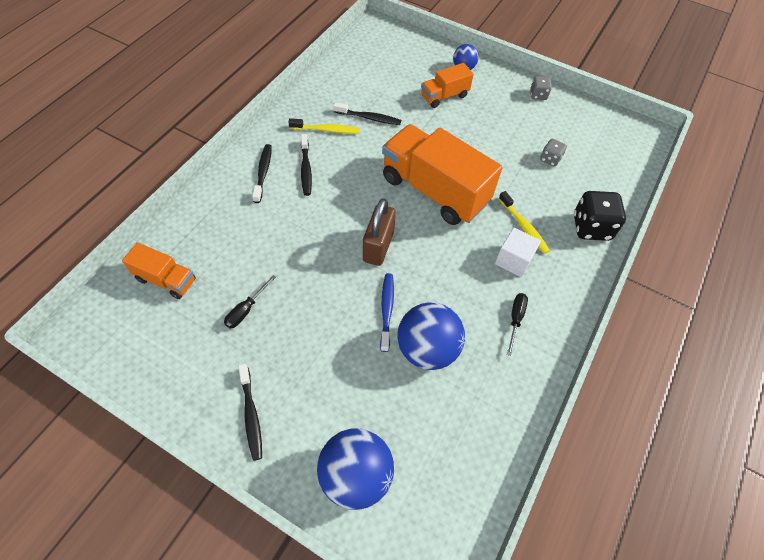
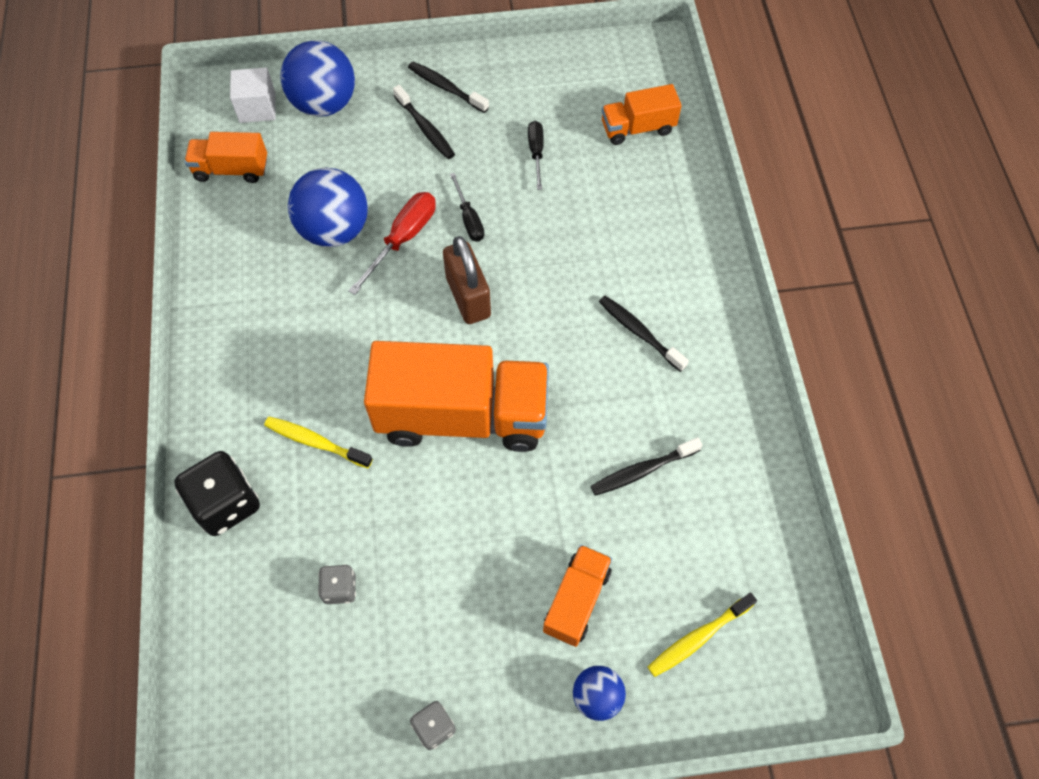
camera: 145 degrees right, 5 degrees up
black toothbrush [252,144,272,203] -> black toothbrush moved to [393,85,455,159]
yellow toothbrush [288,118,359,134] -> yellow toothbrush moved to [648,593,757,677]
blue toothbrush [380,273,394,352] -> red screwdriver [348,192,436,295]
white cube [495,227,541,277] -> white cube moved to [230,67,276,123]
black screwdriver [507,293,528,356] -> black screwdriver moved to [450,173,484,242]
none -> orange truck [185,132,267,183]

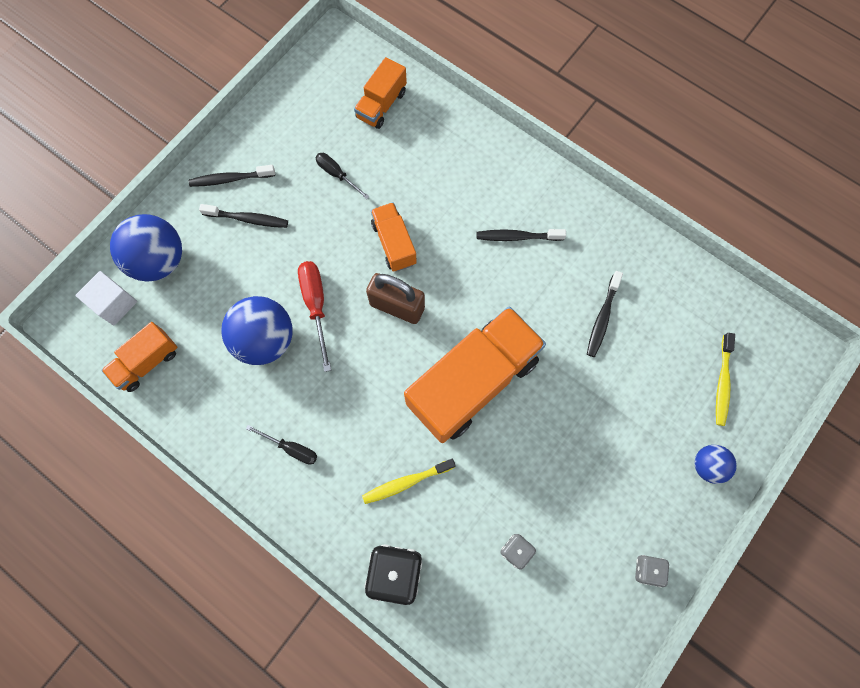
camera: 45 degrees left, 10 degrees up
black screwdriver [450,173,484,242] -> black screwdriver moved to [246,425,318,464]
orange truck [543,545,612,647] -> orange truck moved to [371,202,417,272]

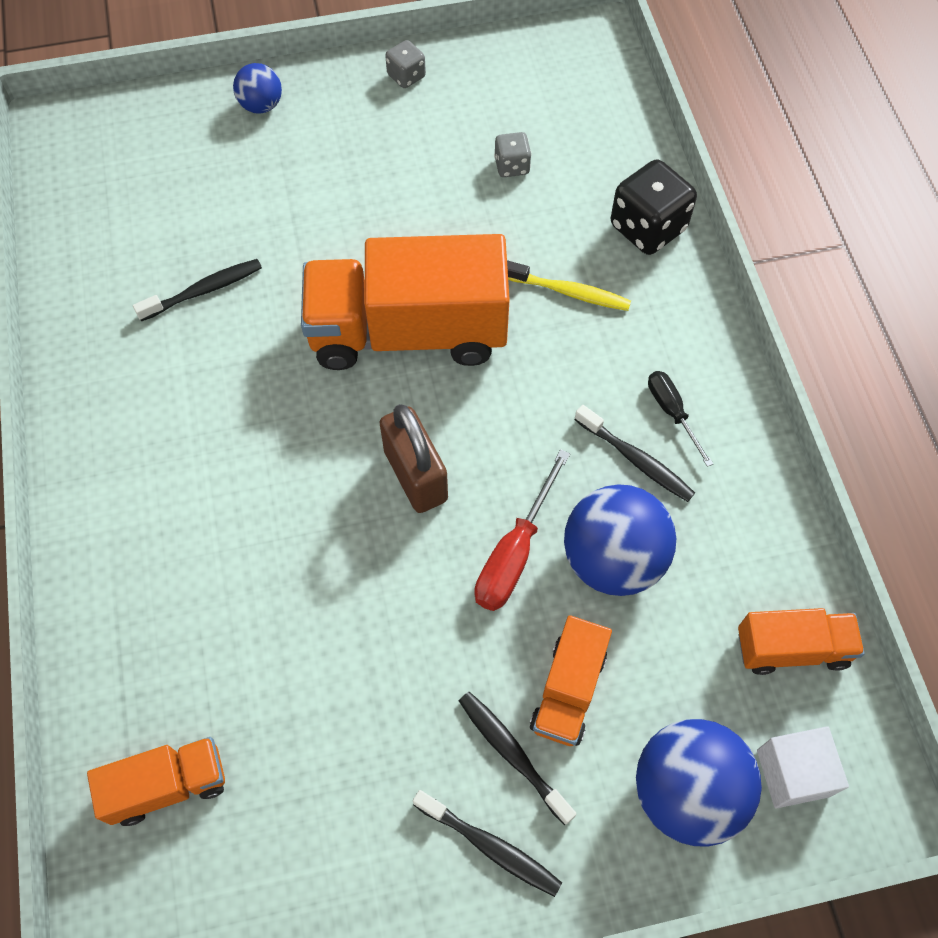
camera: 140 degrees left, 10 degrees down
black screwdriver [315,153,370,199] -> none
orange truck [371,202,417,272] -> orange truck moved to [530,615,612,746]
black toothbrush [477,229,566,241] -> black toothbrush moved to [574,405,695,502]
yellow toothbrush [716,333,735,426] -> none

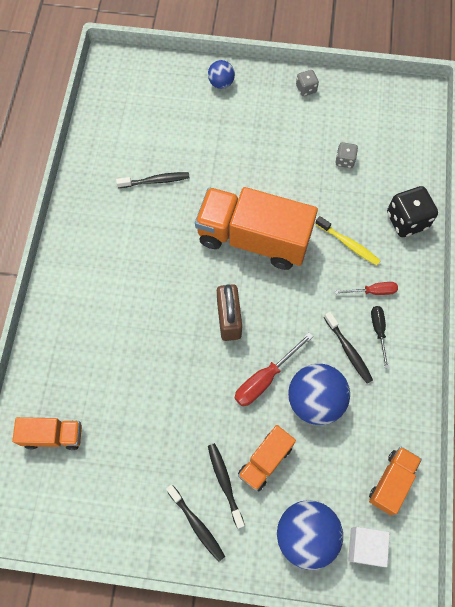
camera: 20 degrees right, 5 degrees up
orange truck [738,608,865,675] -> orange truck turned 75 degrees counterclockwise [369,447,422,515]
none -> red screwdriver [335,282,398,295]

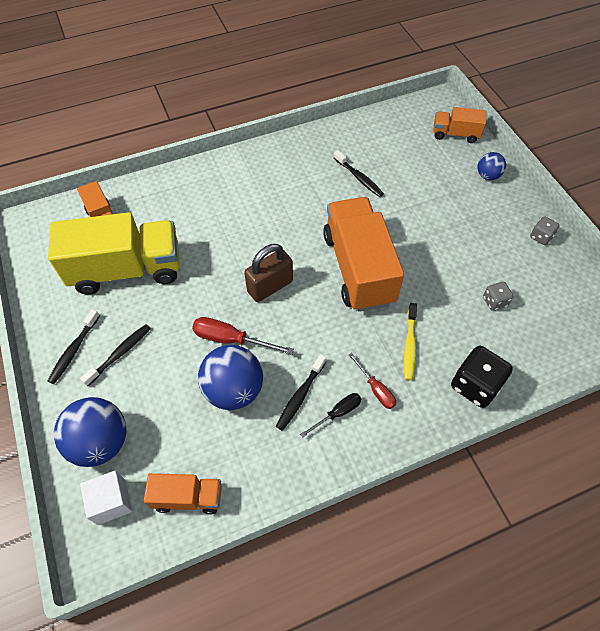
camera: 60 degrees right, 10 degrees down
orange truck [238,425,296,491] -> orange truck moved to [433,107,486,143]
none -> yellow truck [48,212,180,295]

